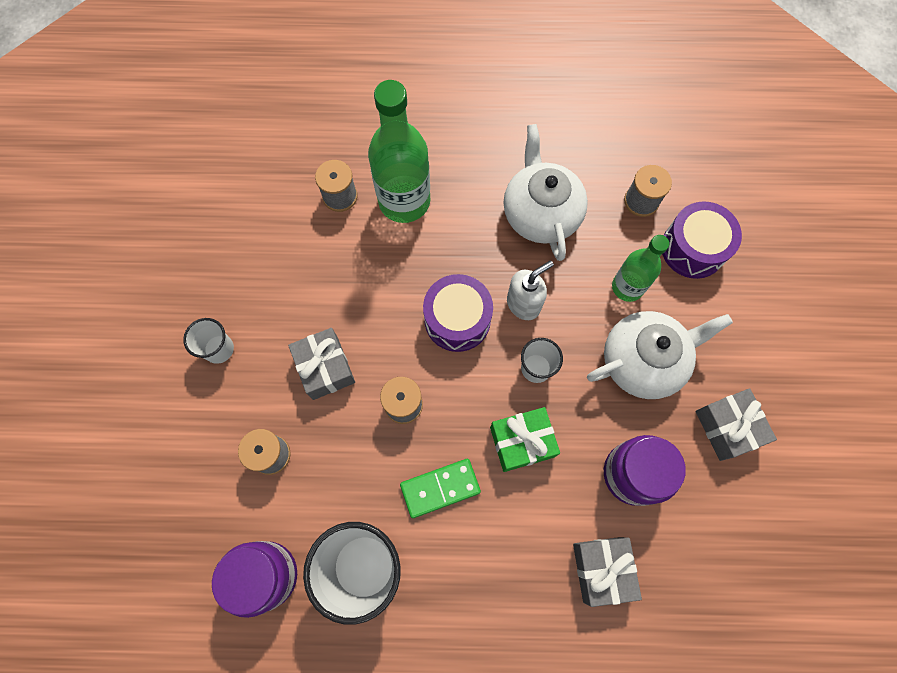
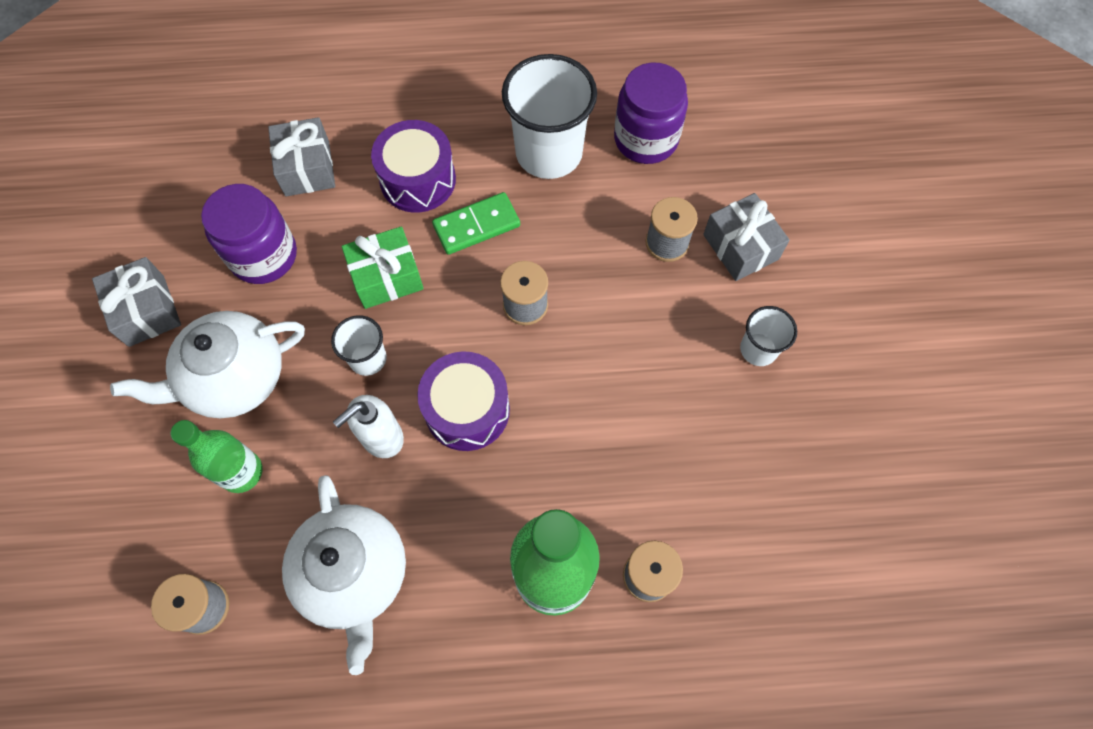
camera: 175 degrees right, 5 degrees down
grey gift [288,328,355,400] -> grey gift moved to [703,193,790,281]
purple drum [662,202,742,279] -> purple drum moved to [371,120,456,213]

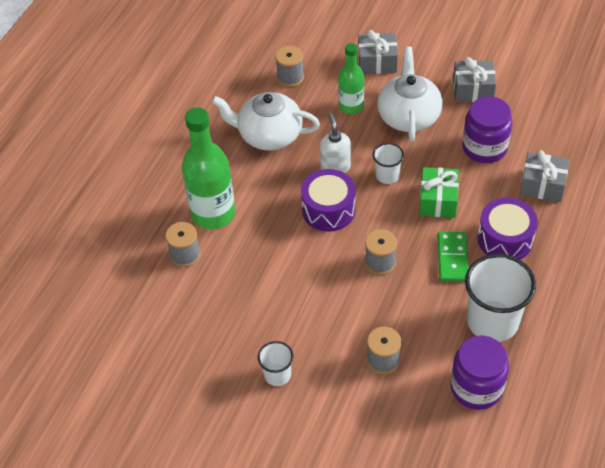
camera: 120 degrees right, 15 degrees down
grey gift [703,193,790,281] -> grey gift moved to [358,30,398,74]

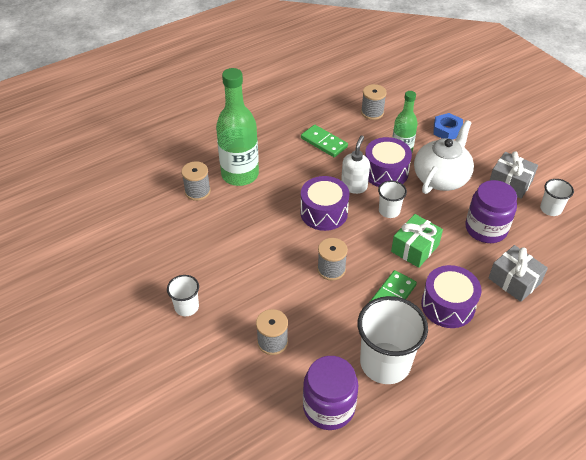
camera: 30 degrees right, 5 degrees down
white teapot [212,92,320,150] -> green domino [301,125,348,157]
grey gift [358,30,398,74] -> blue nut [434,113,463,140]
none -> purple drum [365,137,412,187]
none -> white cup [540,179,574,216]

